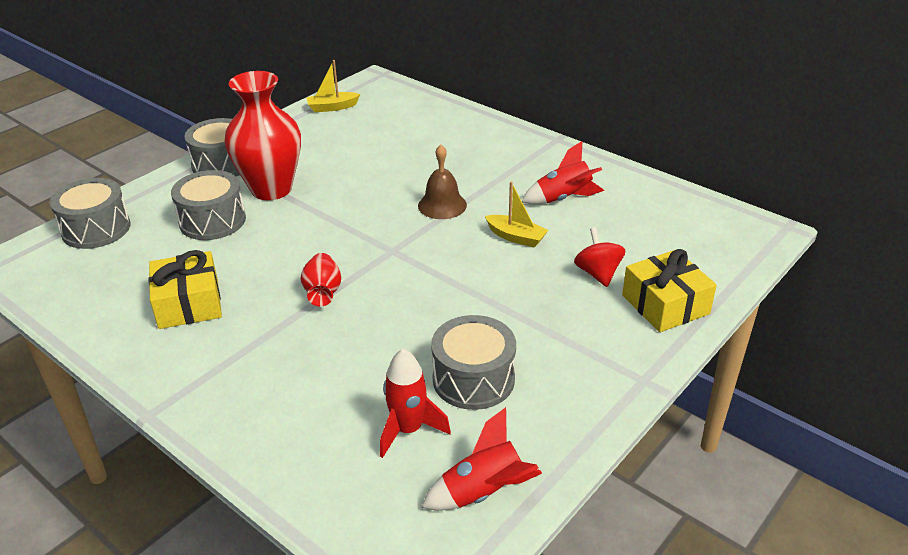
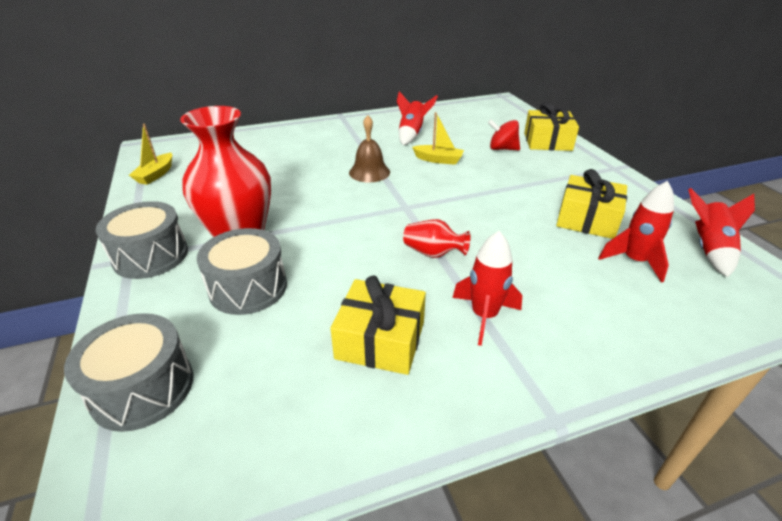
camera: 60 degrees left, 0 degrees up
grey drum [431,315,516,410] -> yellow gift [556,169,627,239]
yellow boat [485,181,548,248] -> yellow boat turned 45 degrees clockwise [412,112,464,165]
none -> red rocket [452,231,522,346]

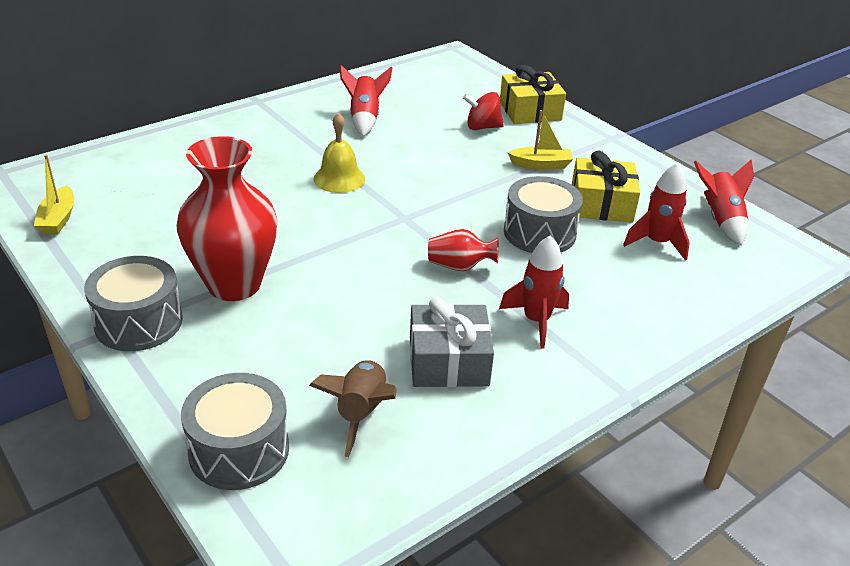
camera: 20 degrees left, 0 degrees up
grey drum [197,228,287,315] -> grey drum moved to [504,176,583,253]
yellow gift [330,276,426,375] -> grey gift [410,297,494,387]
brown bell [349,115,390,182] -> yellow bell [314,113,365,193]
yellow boat [412,112,464,165] -> yellow boat moved to [508,110,573,170]
none -> brown rocket [309,360,397,457]

